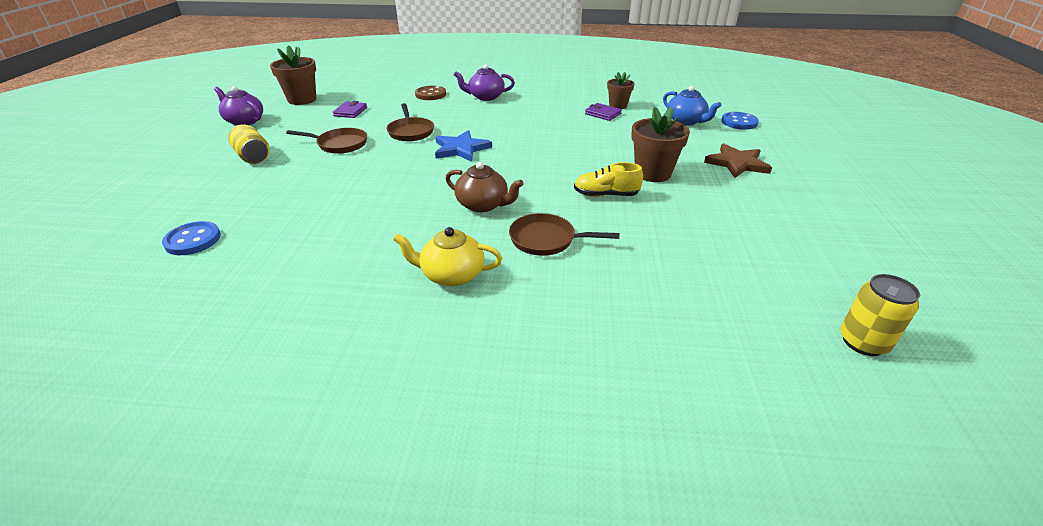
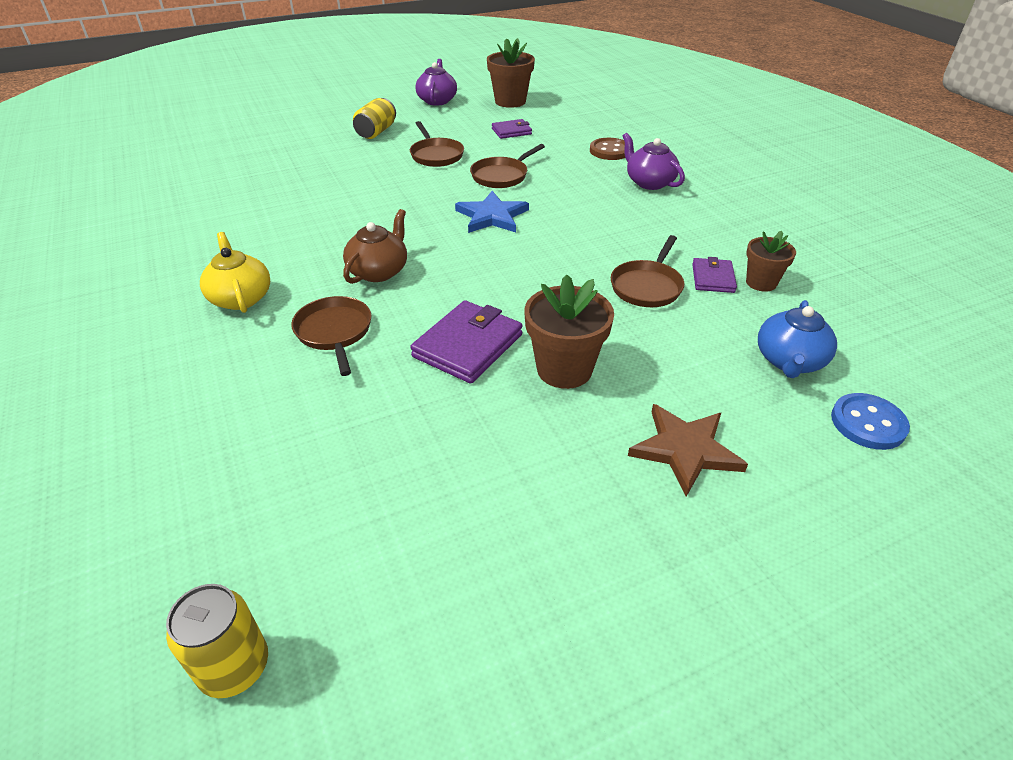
camera: 60 degrees right, 5 degrees up
blue button [162,221,221,255] -> none
brown teapot [446,162,524,212] -> brown teapot turned 150 degrees counterclockwise [343,209,407,284]
yellow shoe [574,162,643,197] -> purple wallet [410,300,523,384]
none -> brown pan [611,235,684,307]

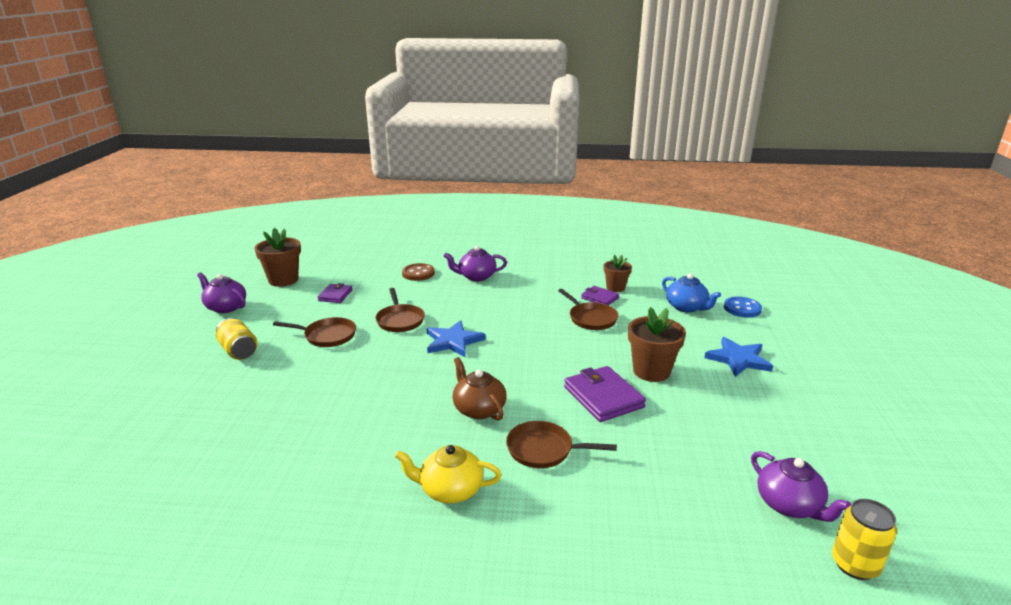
camera: 60 degrees left, 15 degrees down
brown star [628,404,748,497] -> blue star [704,337,773,377]
none -> purple teapot [751,451,851,522]

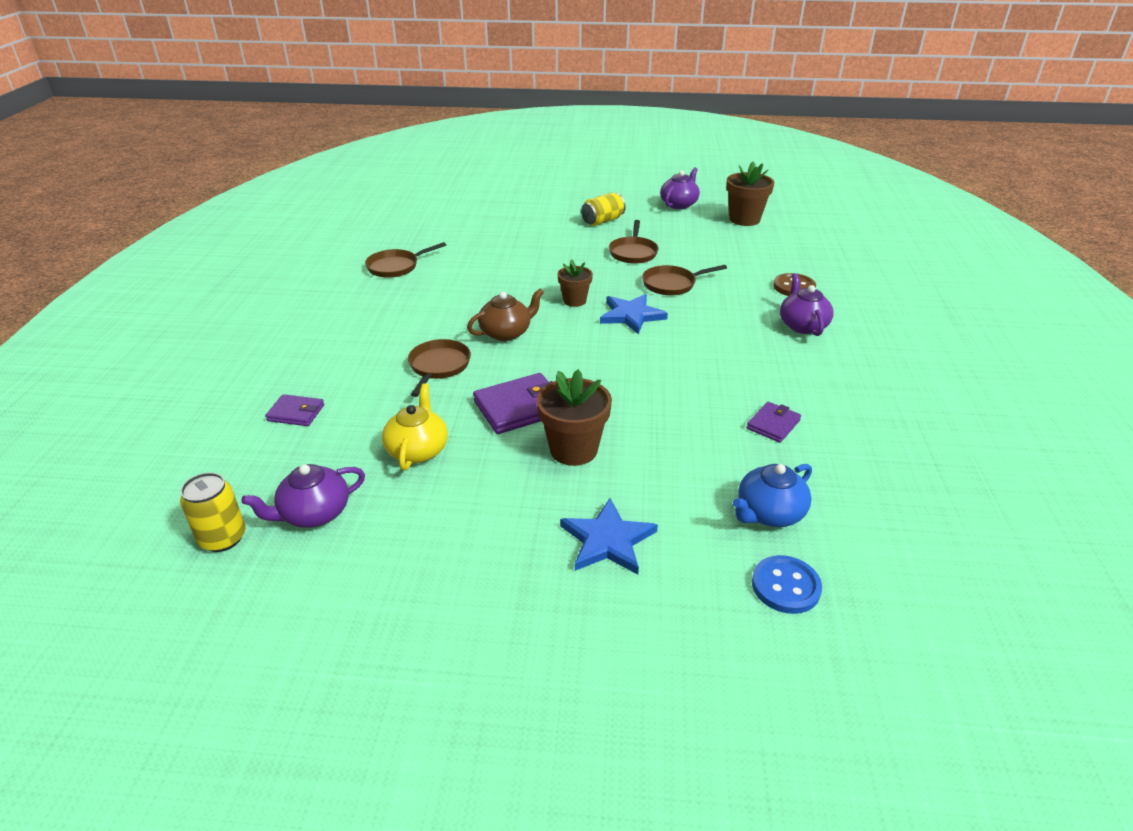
camera: 90 degrees right, 10 degrees up
purple wallet [317,283,353,303] -> purple wallet moved to [265,394,324,426]
yellow teapot [395,445,501,503] -> yellow teapot moved to [382,383,448,471]
brown pan [558,289,619,330] -> brown pan moved to [365,242,446,278]
brown flower pot [604,255,632,292] -> brown flower pot moved to [557,259,593,307]

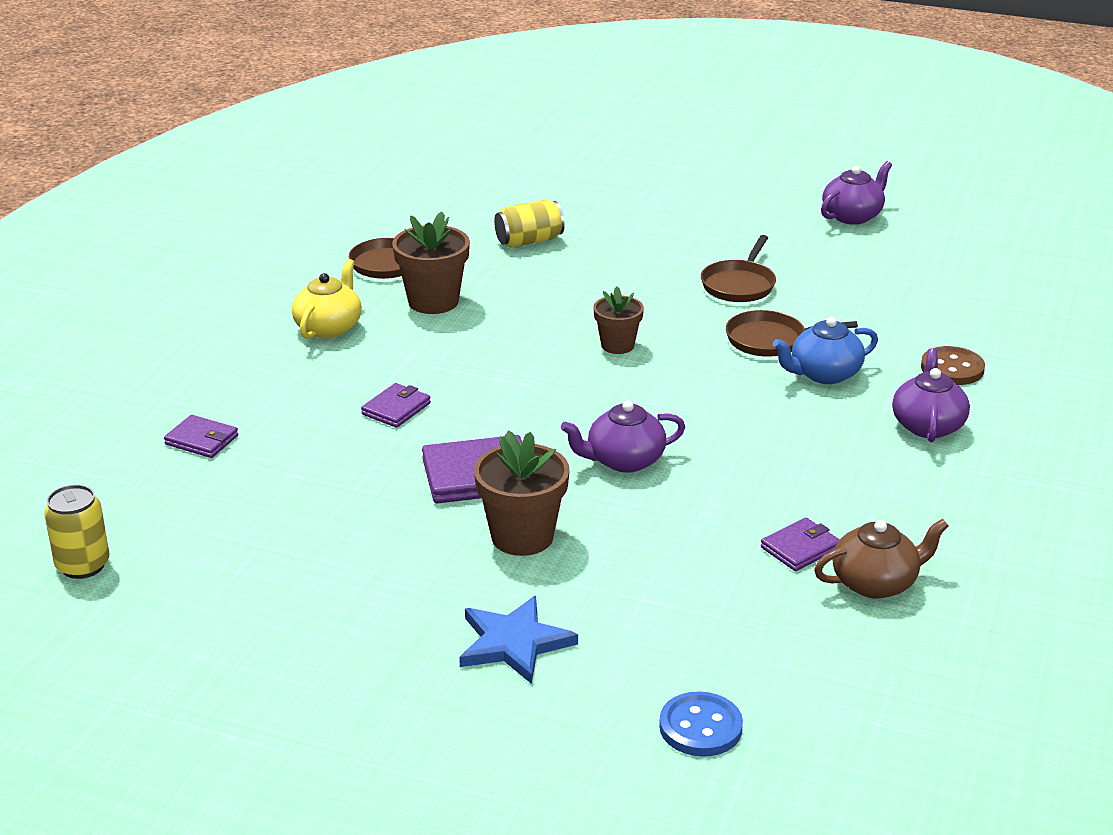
camera: 15 degrees right, 5 degrees down
purple teapot [241,464,365,528] -> purple teapot moved to [561,400,685,473]
yellow teapot [382,383,448,471] -> yellow teapot moved to [292,259,362,339]
brown pan [408,339,471,397] -> purple wallet [361,383,431,428]
brown teapot [467,288,544,341] -> brown teapot moved to [814,519,949,598]
yellow can [581,193,626,226] -> yellow can moved to [494,199,565,248]
blue star [600,294,668,335] -> none
brown flower pot [726,162,774,226] -> brown flower pot moved to [392,211,470,314]
blue teapot [733,464,812,527] -> blue teapot moved to [773,317,878,384]

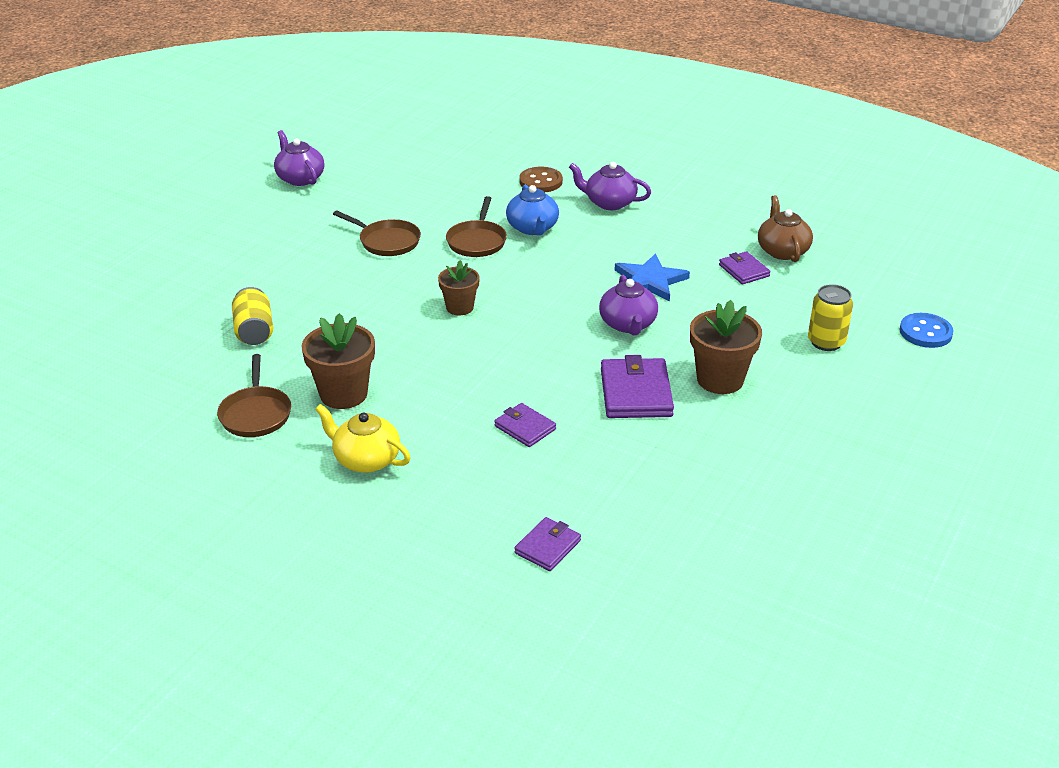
camera: 80 degrees left, 5 degrees up
yellow can [44,485,109,579] -> yellow can moved to [808,284,853,351]
blue star [459,596,578,684] -> blue star moved to [615,253,690,301]

